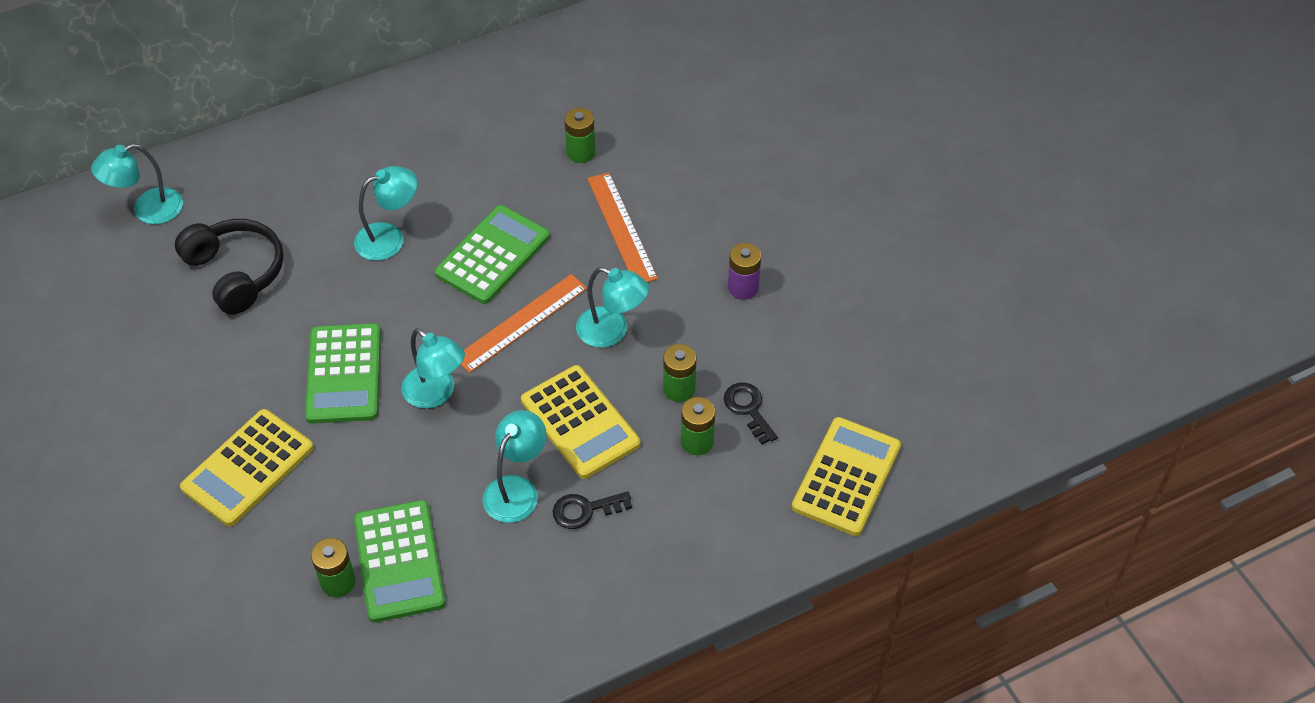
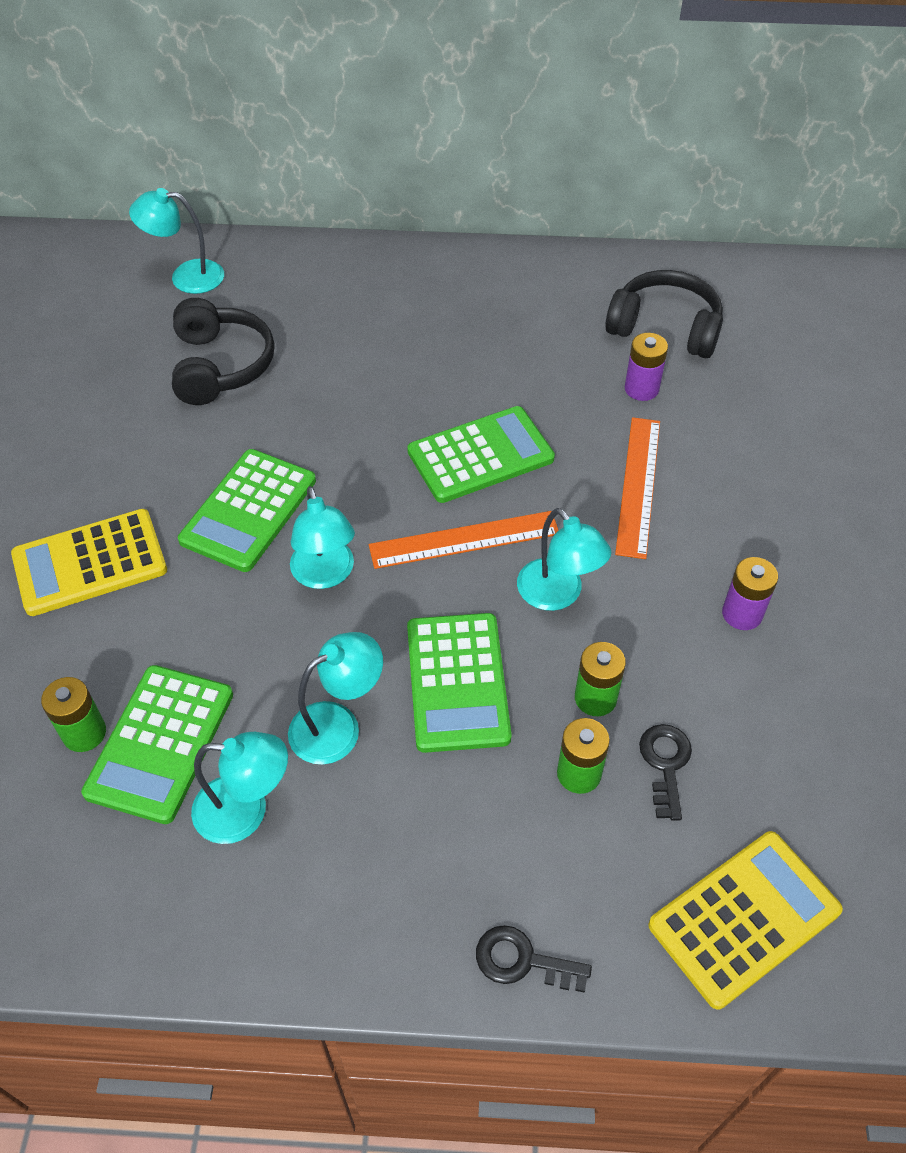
camera: 30 degrees right, 0 degrees up
turquoise lamp [354,166,417,261] -> turquoise lamp moved to [191,732,288,844]
yellow calculator [521,365,640,479] -> green calculator [407,613,512,753]
black key [553,491,632,529] -> black key moved to [476,925,592,993]
green battery [564,108,596,163] -> purple battery [625,333,668,401]
none -> black headphones [605,270,723,358]

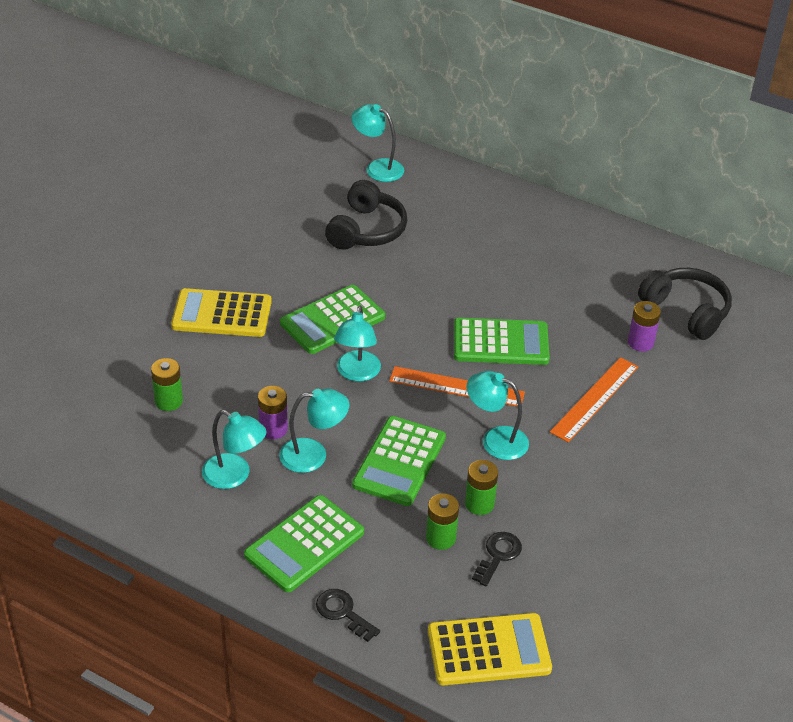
camera: 25 degrees right, 10 degrees down
green calculator [81,665,233,824] -> green calculator moved to [244,495,364,592]
turquoise lamp [517,508,612,611] -> turquoise lamp turned 120 degrees clockwise [467,371,529,460]
purple battery [722,557,778,630] -> purple battery moved to [258,386,288,439]

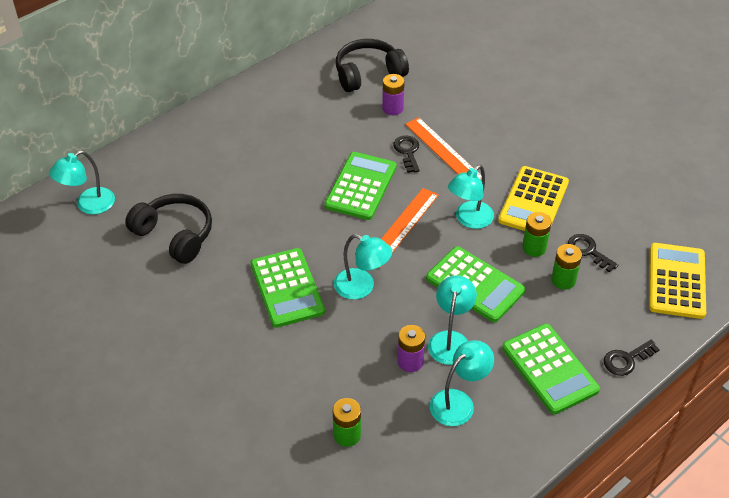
camera: 70 degrees left, 5 degrees up
yellow calculator [171,288,272,337] -> yellow calculator moved to [498,166,569,231]
none -> black key [393,136,420,173]

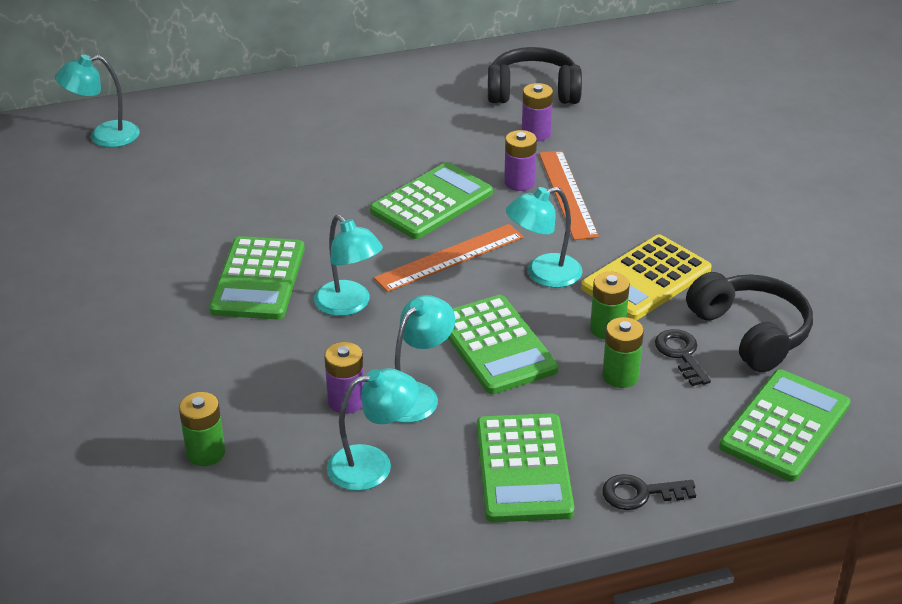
camera: 25 degrees right, 10 degrees down
black headphones [125,194,212,264] -> black headphones moved to [686,272,813,372]
black key [393,136,420,173] -> purple battery [504,130,537,191]
yellow calculator [649,243,706,319] -> green calculator [719,369,851,481]

